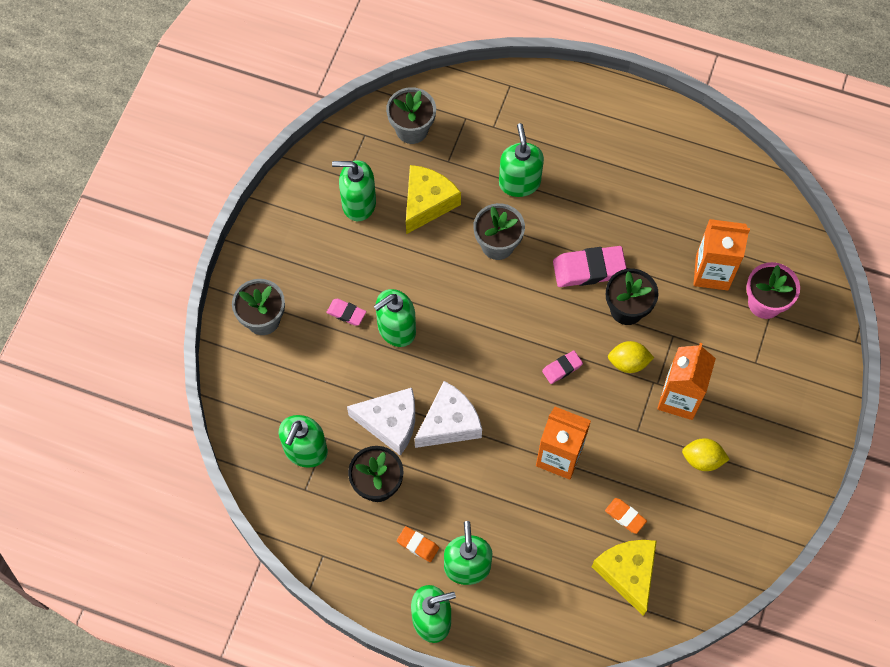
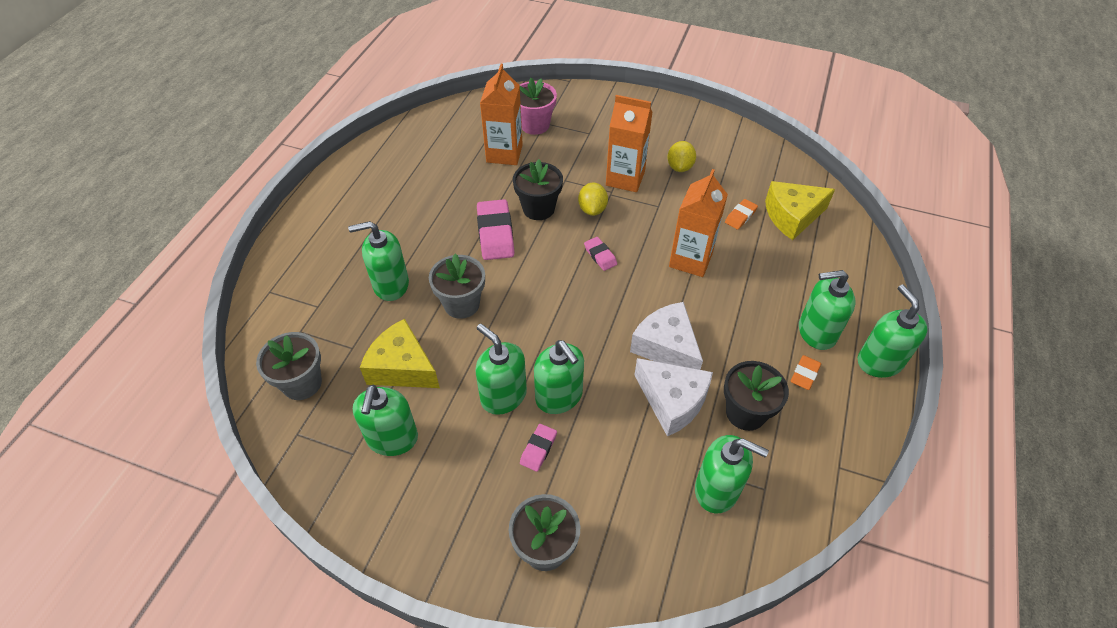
camera: 90 degrees left, 15 degrees down
white cheese [347,388,415,456] -> white cheese turned 120 degrees clockwise [634,358,713,436]
none -> green soap dispenser [475,324,527,415]

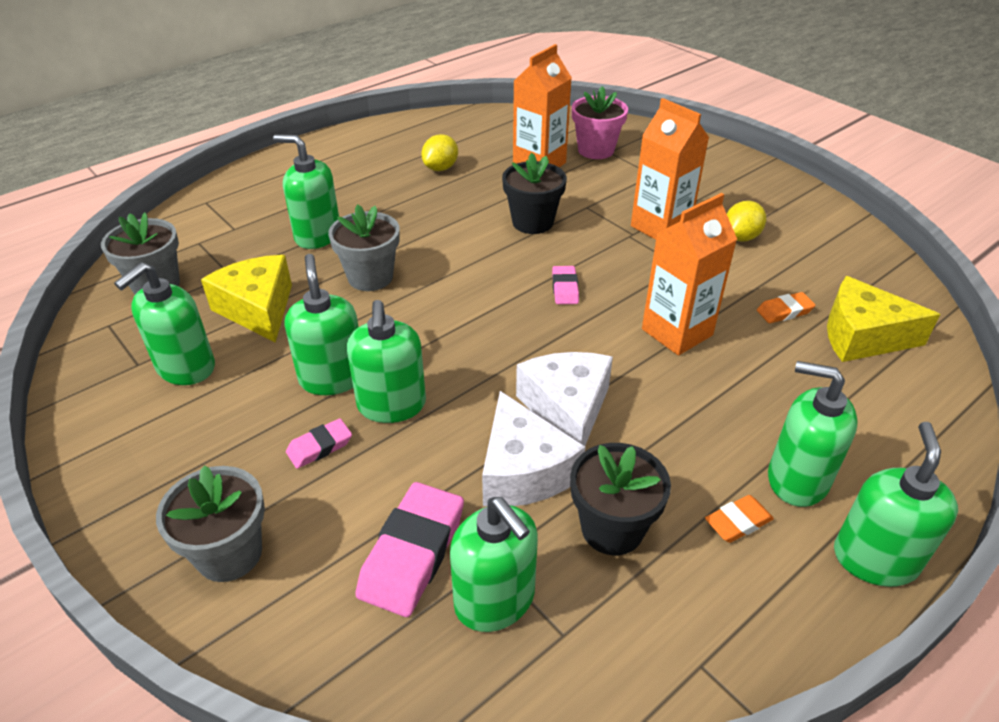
camera: 30 degrees right, 10 degrees down
pink eraser [477,199,515,260] -> pink eraser moved to [355,482,464,617]
yellow lemon [578,182,608,216] -> yellow lemon moved to [421,134,458,171]

